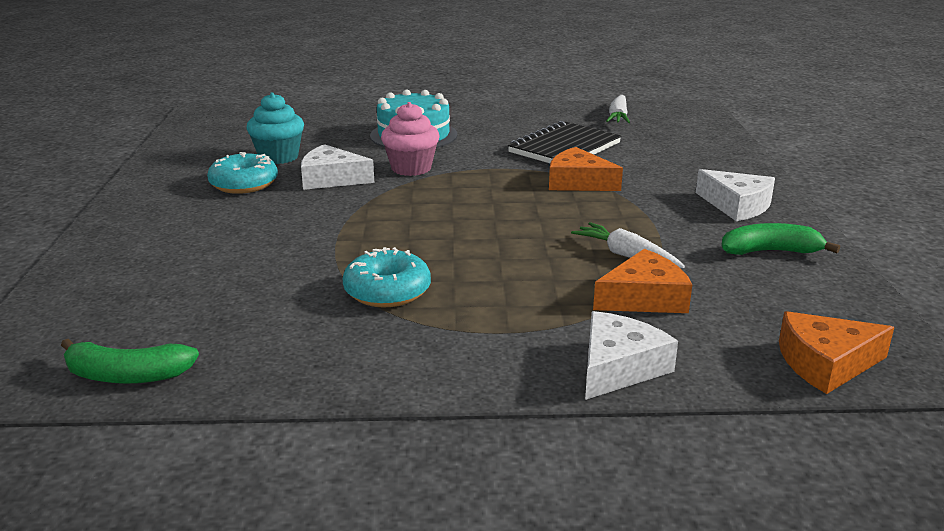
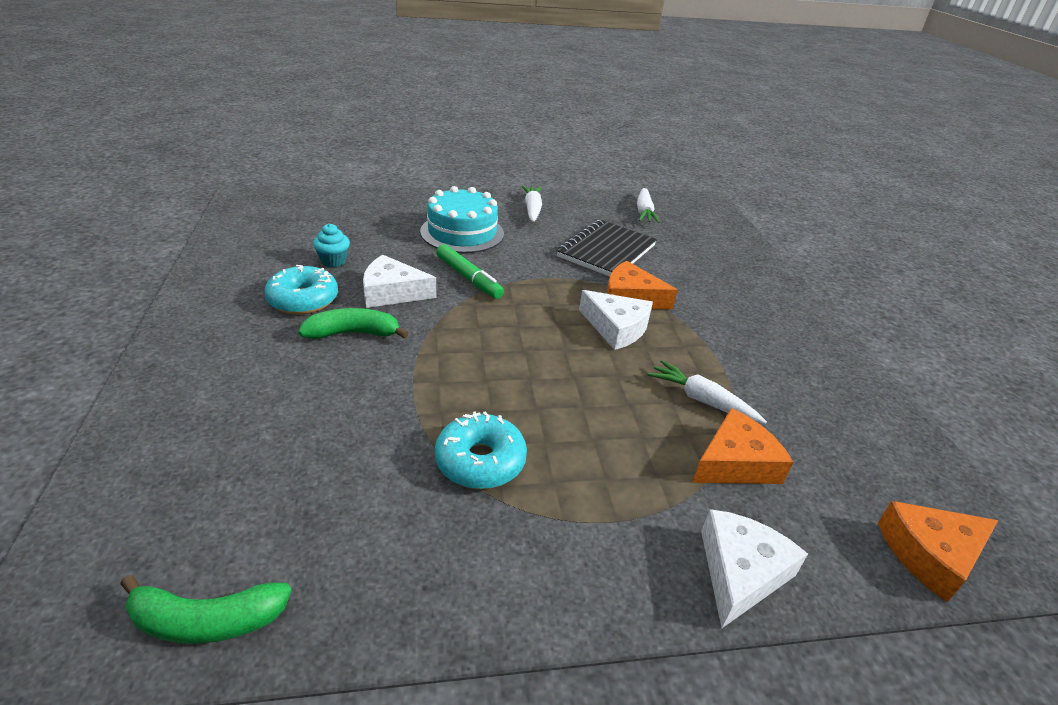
camera: 10 degrees left, 10 degrees up
turquoise cupcake [246,92,304,164] -> turquoise cupcake [313,224,350,267], size x0.63
pink cupcake [381,102,440,176] -> green marker [436,244,504,299]
white cheese [696,169,775,221] -> white cheese moved to [579,290,653,350]
green banana [721,223,840,255] -> green banana moved to [298,308,409,339]
none -> white carrot [521,185,542,222]

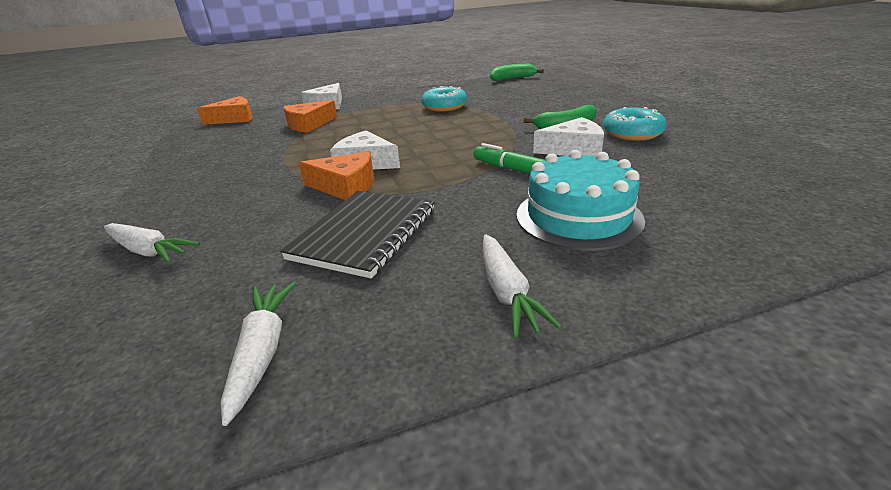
camera: 175 degrees right, 5 degrees down
turquoise cupcake [313,224,350,267] -> none
white carrot [648,360,767,424] -> white carrot moved to [104,223,200,263]

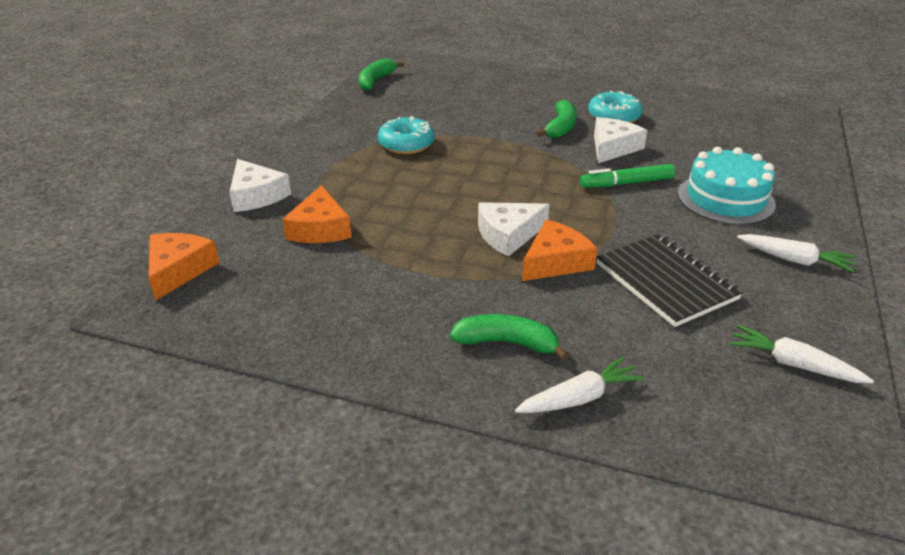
camera: 55 degrees left, 5 degrees up
none -> green banana [450,314,569,361]

